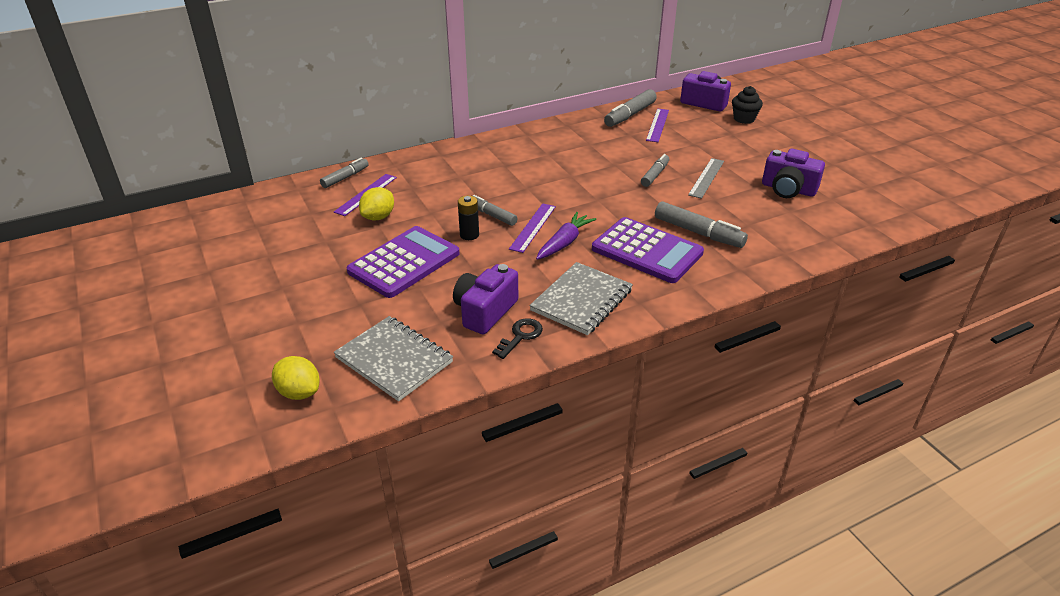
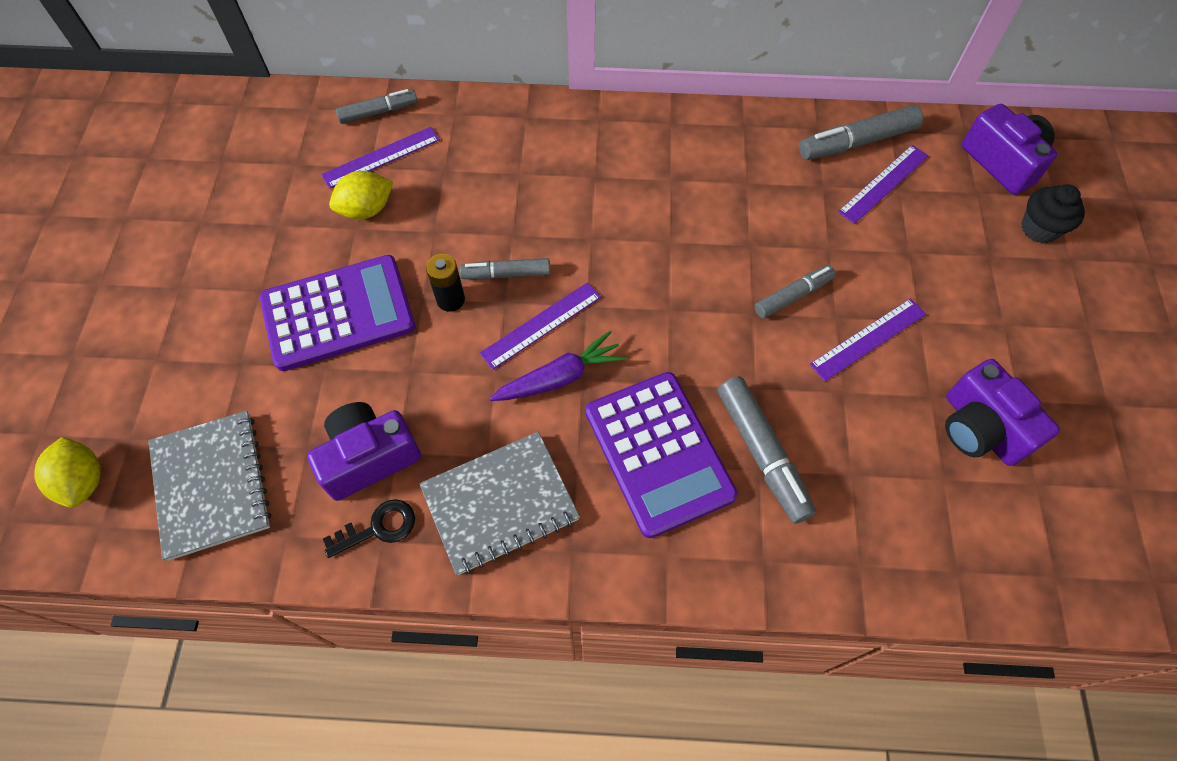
camera: 30 degrees right, 25 degrees up
grey marker [473,195,518,226] -> grey marker turned 75 degrees counterclockwise [459,258,550,280]
grey ruler [688,158,724,199] -> purple ruler [809,298,926,381]

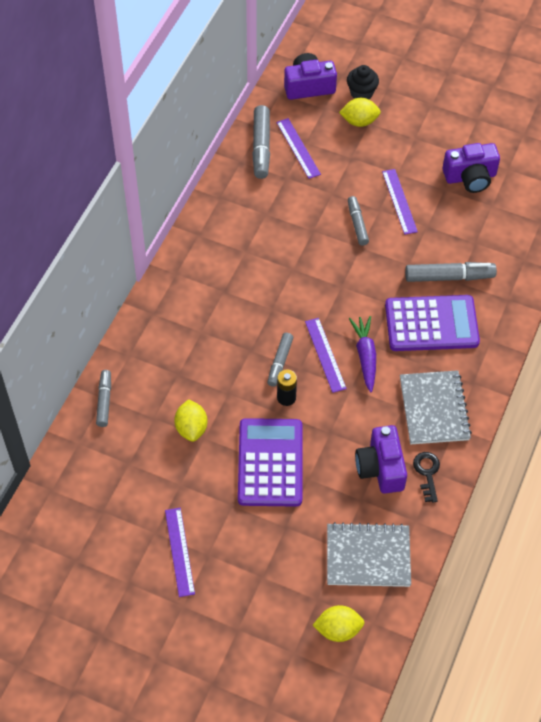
camera: 70 degrees left, 5 degrees down
purple ruler [321,127,440,189] -> purple ruler moved to [165,508,195,597]
none -> yellow lemon [339,98,381,127]

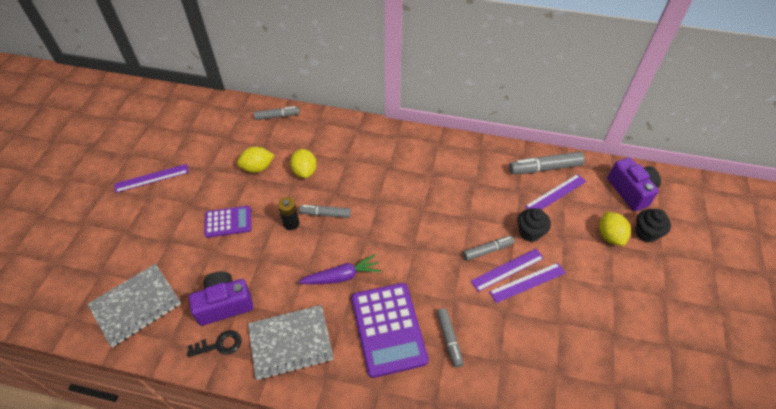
camera: 80 degrees right, 5 degrees down
purple calculator [238,418,302,507] -> purple calculator [204,206,252,238], size x0.58
purple ruler [305,318,347,393] -> purple ruler moved to [471,249,544,292]
yellow lemon [313,605,365,642] -> yellow lemon moved to [290,149,317,178]
grey notebook [327,522,411,587] -> grey notebook turned 60 degrees clockwise [87,264,181,347]
grey marker [405,262,497,282] -> grey marker [436,308,463,367], size x0.64
purple camera [443,143,500,193] -> none
none -> black cupcake [518,208,551,242]

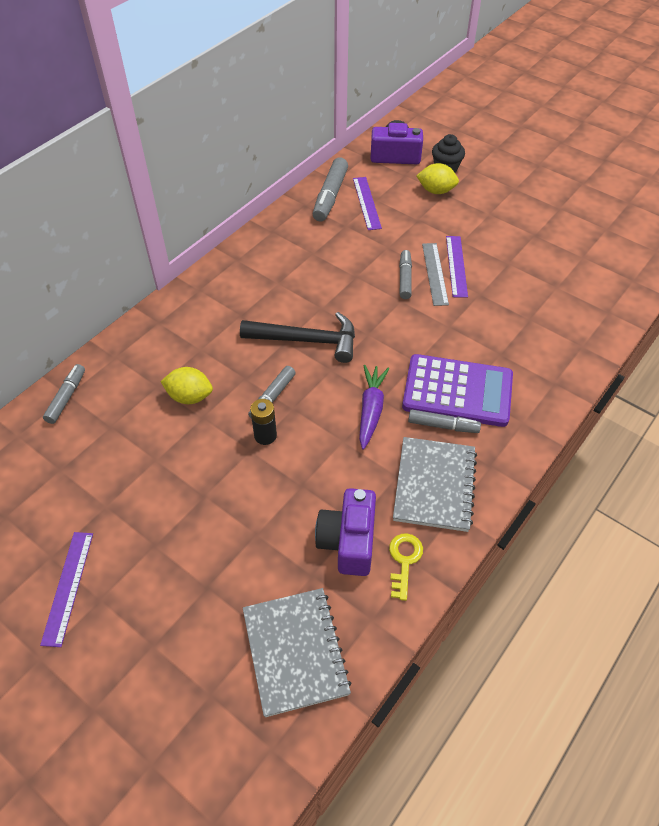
camera: 65 degrees left, 0 degrees up
black key [187,330,241,357] -> yellow key [389,533,423,601]
purple calculator [204,206,252,238] -> none
yellow lemon [237,147,274,173] -> none
grey marker [436,308,463,367] -> grey marker moved to [408,410,481,433]
purple ruler [471,249,544,292] -> grey ruler [422,243,449,306]
black cupcake [518,208,551,242] -> none
none -> black hammer [240,312,355,363]

